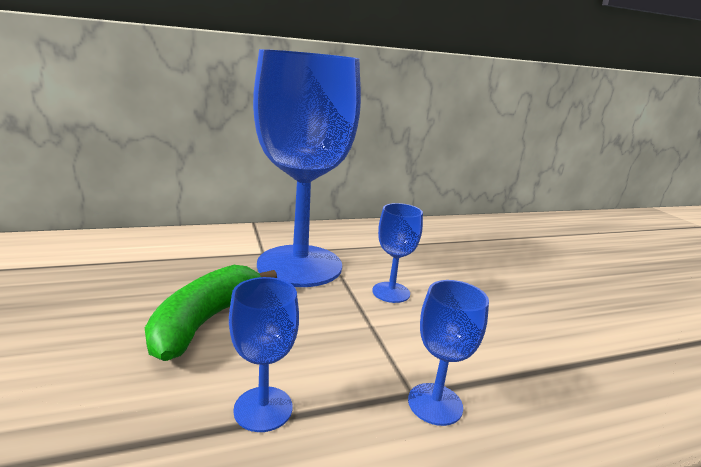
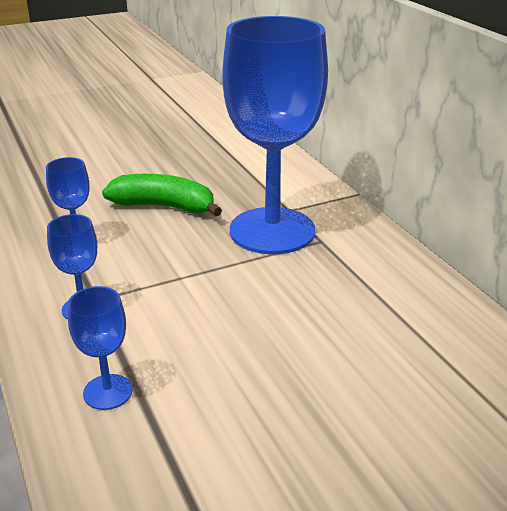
camera: 85 degrees right, 10 degrees up
blue goblet [372,203,423,303] -> blue goblet moved to [68,286,133,410]

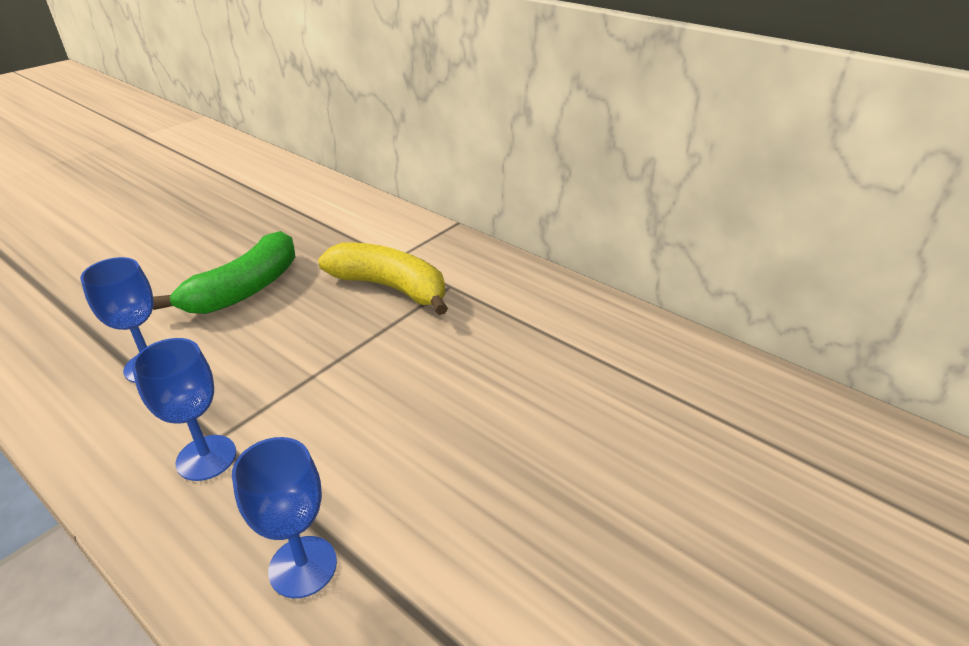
camera: 25 degrees left, 5 degrees up
green banana [102,174,222,216] -> green banana turned 135 degrees clockwise [153,231,296,314]
blue goblet [222,16,328,254] -> yellow banana [318,242,448,315]

